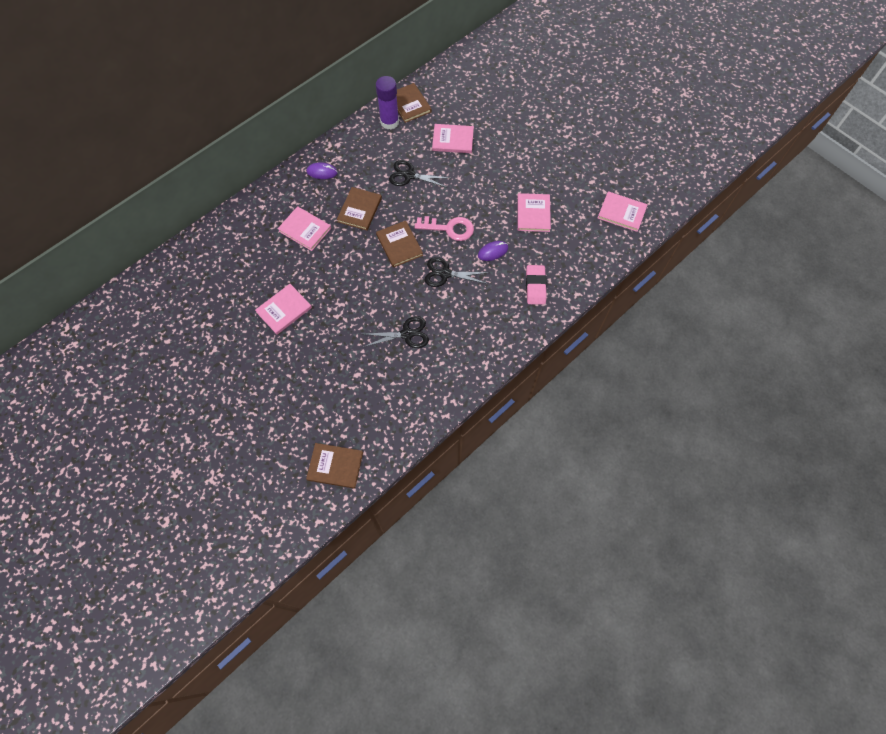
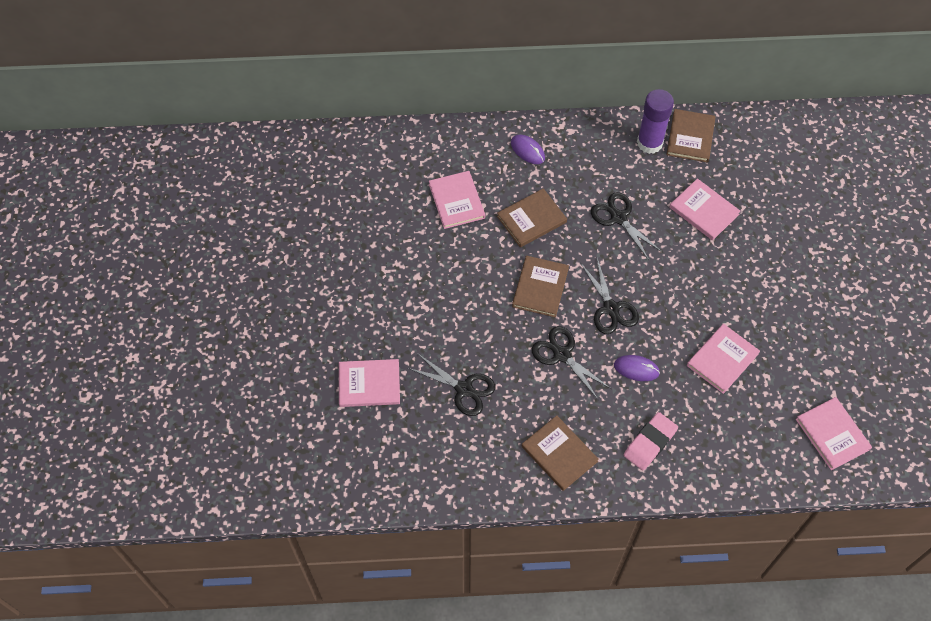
camera: 40 degrees right, 5 degrees down
pink book [255,284,312,334] -> pink book moved to [339,359,400,407]
brown book [306,443,363,489] -> brown book moved to [522,415,599,491]
pink key [415,216,474,241] -> black scissors [581,258,639,334]

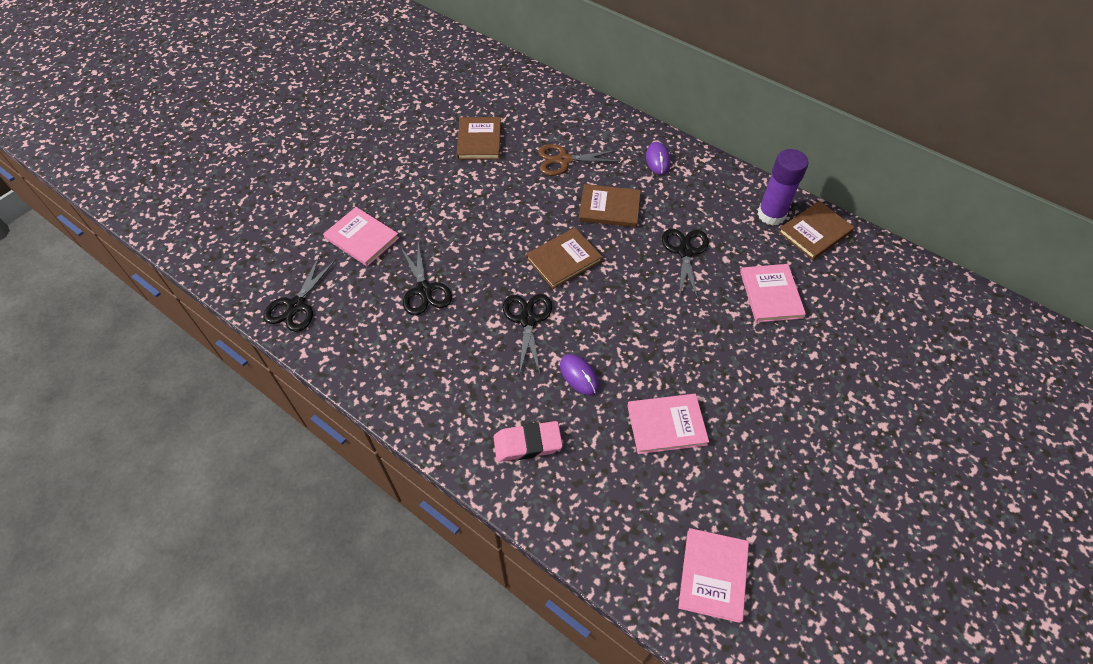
camera: 40 degrees right, 5 degrees down
pink book [429,171,485,229] -> brown scissors [538,144,620,176]
brown book [522,415,599,491] -> brown book moved to [457,117,501,159]
black scissors [581,258,639,334] -> black scissors moved to [263,257,336,332]

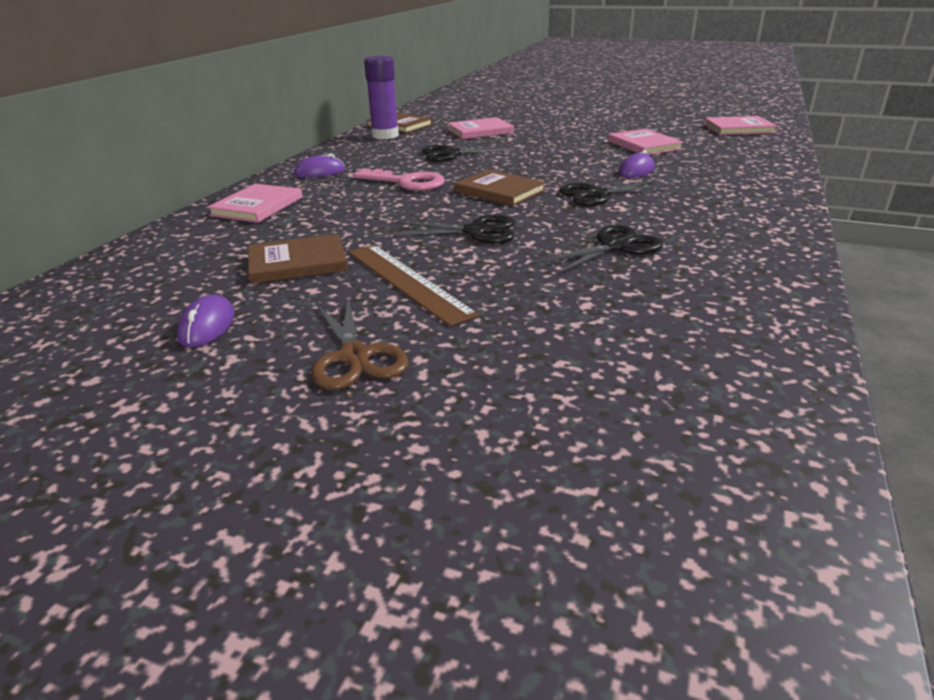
camera: 105 degrees left, 25 degrees down
black scissors [263,257,336,332] -> black scissors moved to [391,215,515,243]
pink book [323,207,399,266] -> pink book moved to [207,184,303,223]
pink eraser [493,421,563,462] -> none
brown scissors [538,144,620,176] -> brown scissors moved to [311,297,409,390]
brown book [579,184,641,228] -> pink key [353,168,445,191]
none -> purple mouse [177,294,235,348]
none -> brown ruler [349,245,479,327]

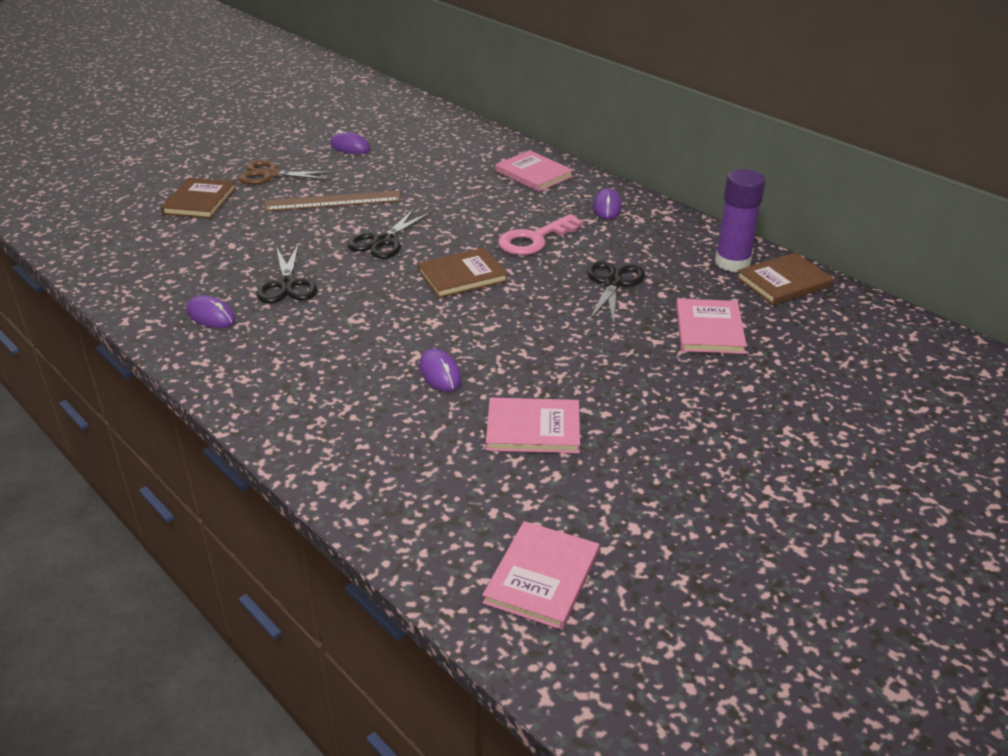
camera: 115 degrees right, 5 degrees up
brown book [248,234,348,284] -> brown book moved to [161,178,236,219]
black scissors [559,180,669,206] -> none
none -> purple mouse [186,295,236,328]

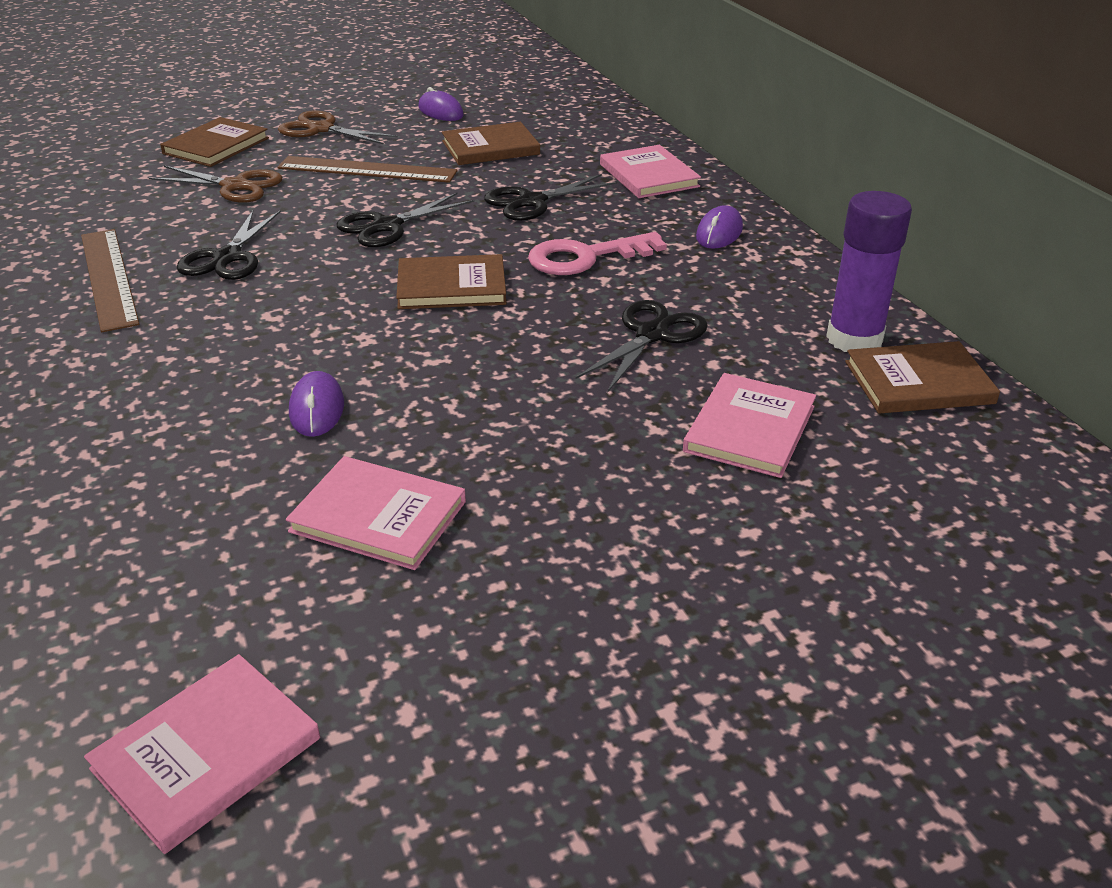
camera: 20 degrees right, 0 degrees up
purple mouse [186,295,236,328] -> brown ruler [81,229,140,332]
none -> brown scissors [149,166,282,203]
none -> brown book [442,122,540,165]
none -> black scissors [484,174,617,221]

